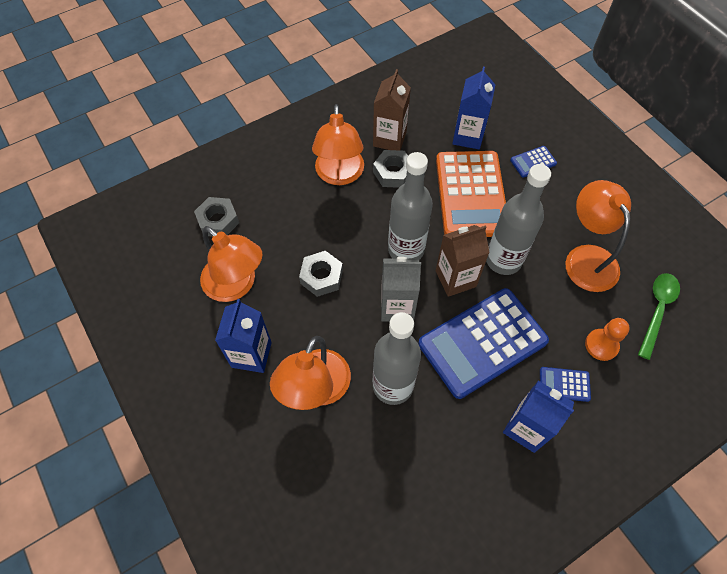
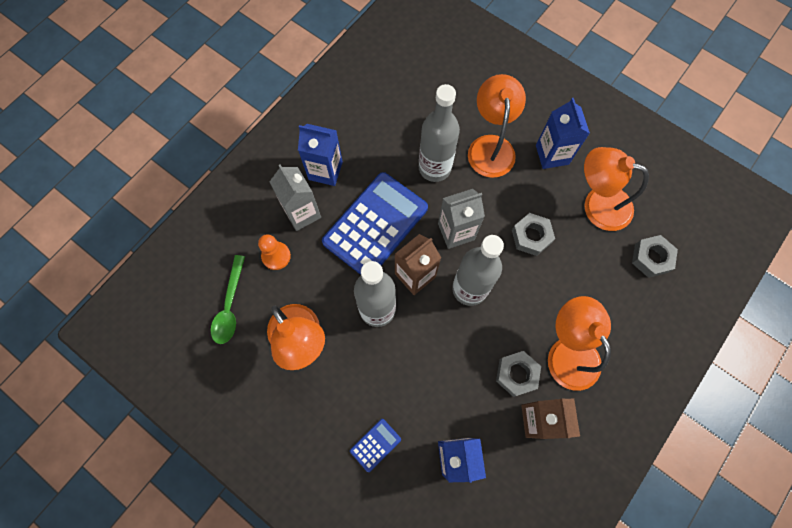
camera: 160 degrees right, 10 degrees up
orange calculator [436,151,506,237] -> none
blue calculator [540,367,591,402] -> grey carton [269,164,321,231]

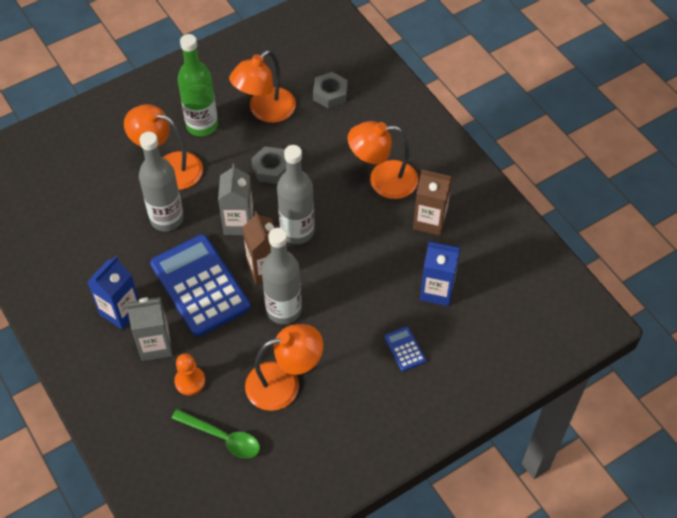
camera: 70 degrees left, 15 degrees down
grey nut [496,351,541,397] -> none
blue carton [536,98,590,169] -> green bottle [178,34,218,136]

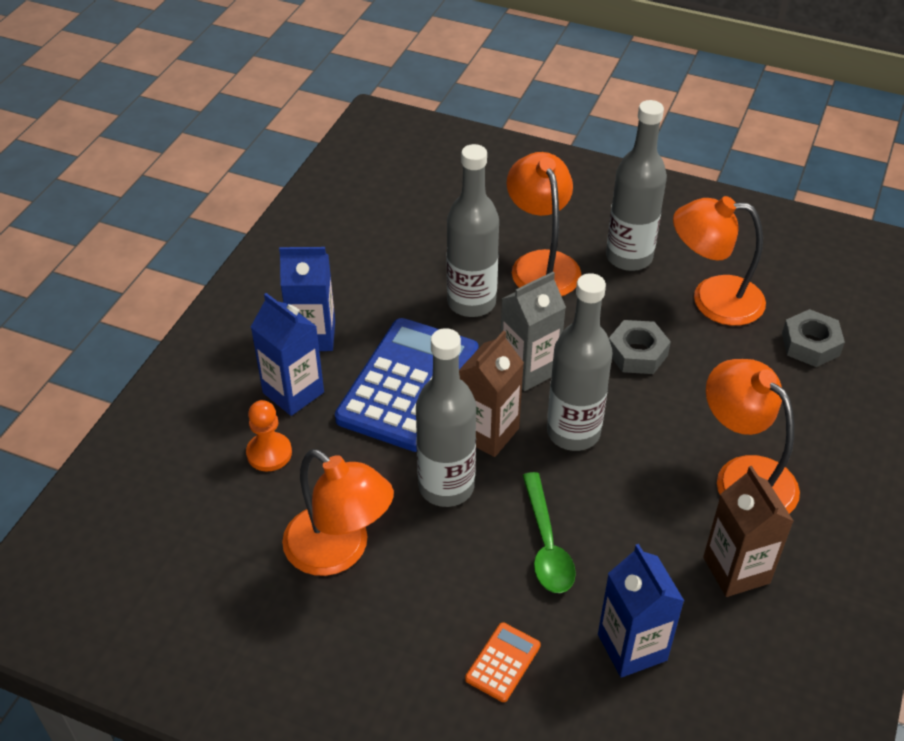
camera: 55 degrees right, 10 degrees down
grey carton [126,297,172,361] -> blue carton [251,293,324,416]
green spoon [171,409,260,458] -> green spoon moved to [522,472,576,593]
green bottle [178,34,218,136] -> grey bottle [606,100,667,271]
blue calculator [384,326,426,372] -> orange calculator [465,622,541,702]

